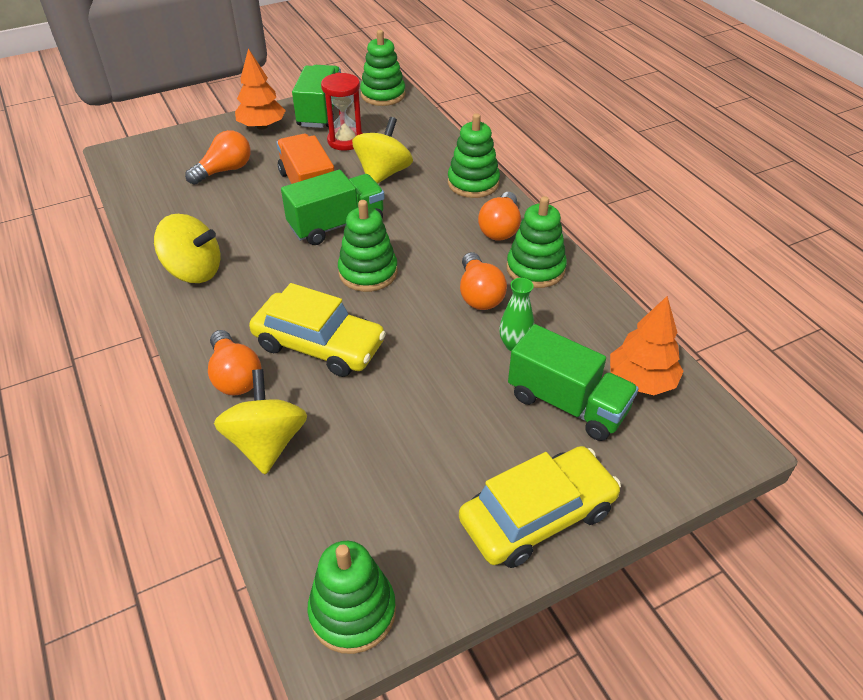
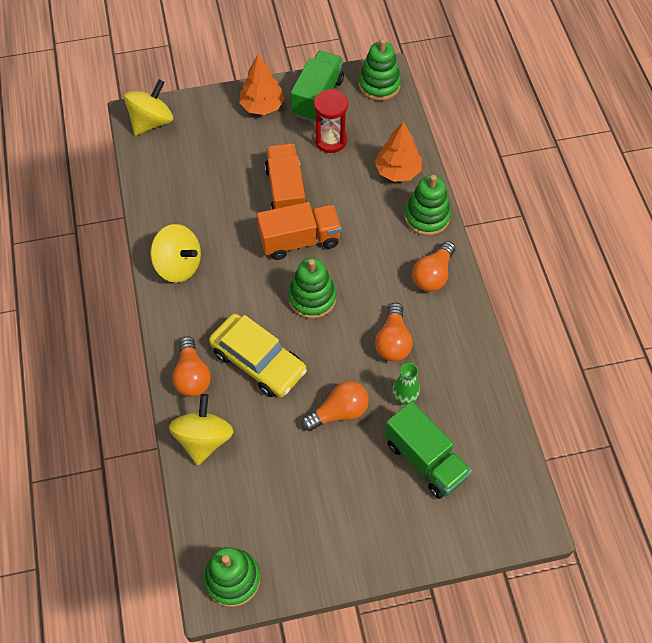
camera: 15 degrees right, 15 degrees up
orange light bulb [185,130,250,185] -> orange light bulb moved to [301,381,369,431]
green truck [281,170,385,245] -> orange truck [257,202,341,260]
yellow spinning top [352,117,413,184] -> yellow spinning top moved to [124,79,173,136]
yellow car [459,446,621,568] -> none
green stacking toy [506,196,567,288] -> none
orange tree [610,296,684,395] -> orange tree moved to [375,122,422,182]

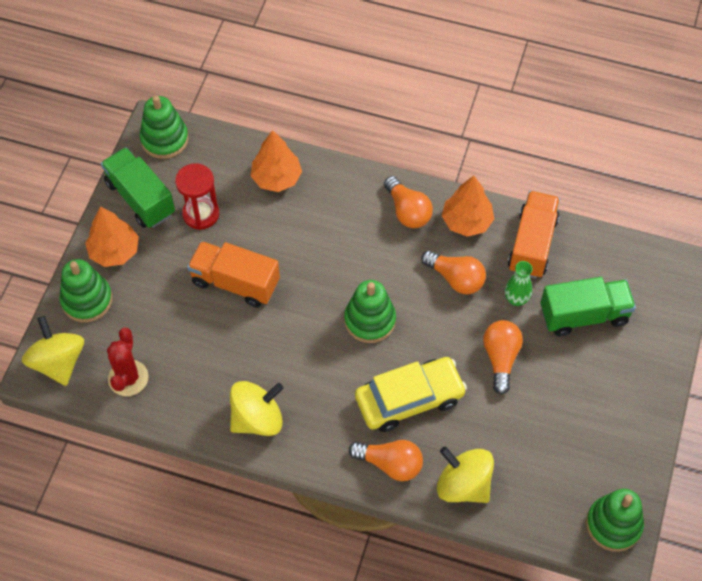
camera: 60 degrees left, 0 degrees up
orange truck [257,202,341,260] -> orange truck moved to [508,191,560,278]
green stacking toy [404,175,451,236] -> green stacking toy moved to [59,259,113,322]
none -> red cactus [107,327,149,396]
none -> orange tree [442,176,494,237]

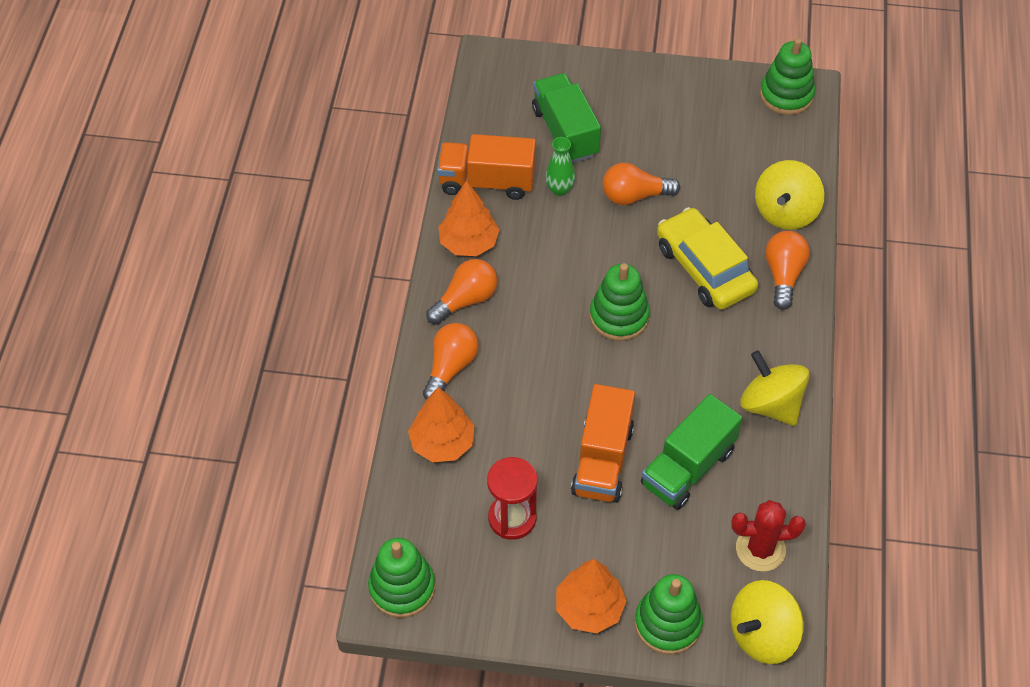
camera: 100 degrees left, 5 degrees down
green truck [101,147,175,228] -> green truck moved to [641,394,742,510]
orange light bulb [421,250,486,295] -> orange light bulb moved to [423,323,479,400]

